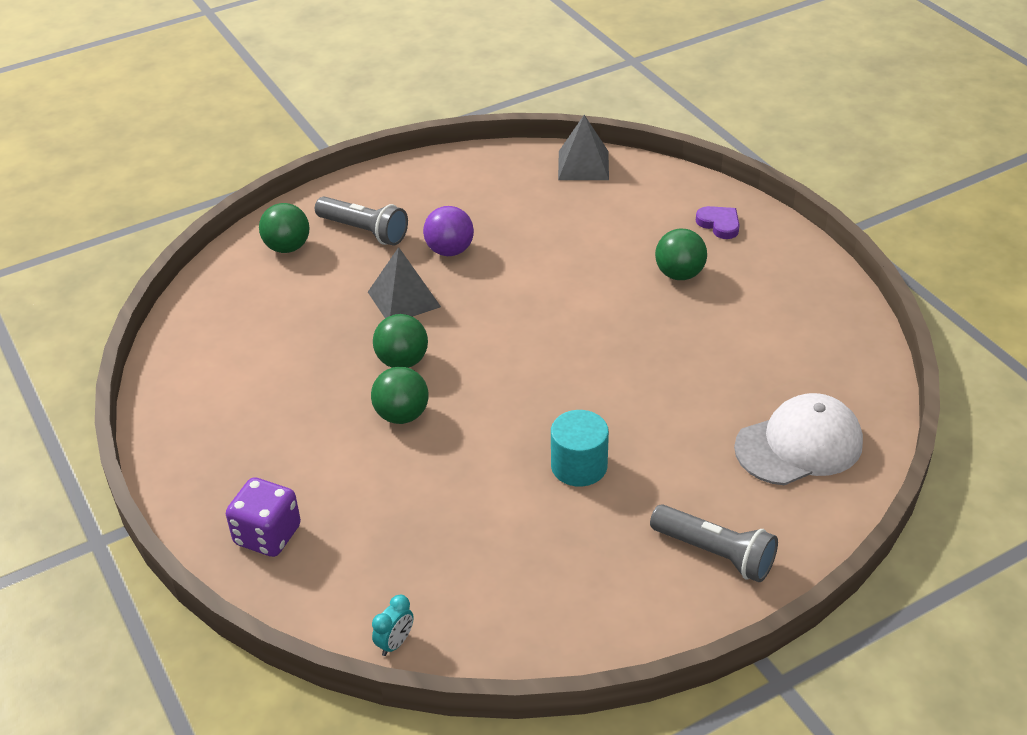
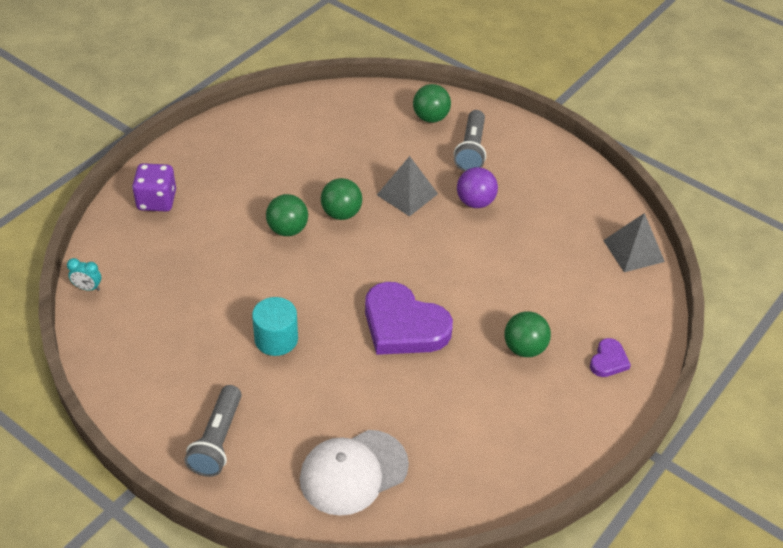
camera: 65 degrees right, 5 degrees up
white cap [734,393,863,485] -> white cap turned 105 degrees clockwise [300,430,409,516]
none -> purple heart [365,282,453,355]

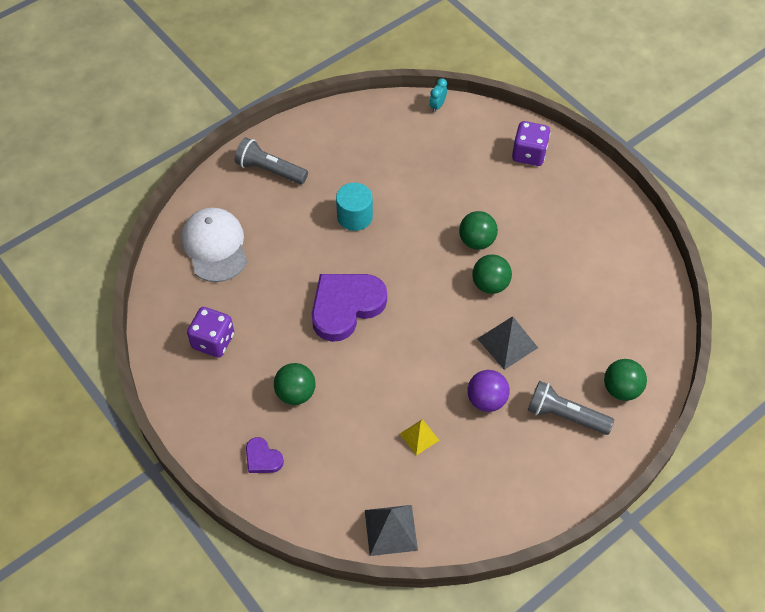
camera: 105 degrees right, 10 degrees up
none -> purple dice [187,307,234,358]
none -> yellow pyramid [400,419,439,455]

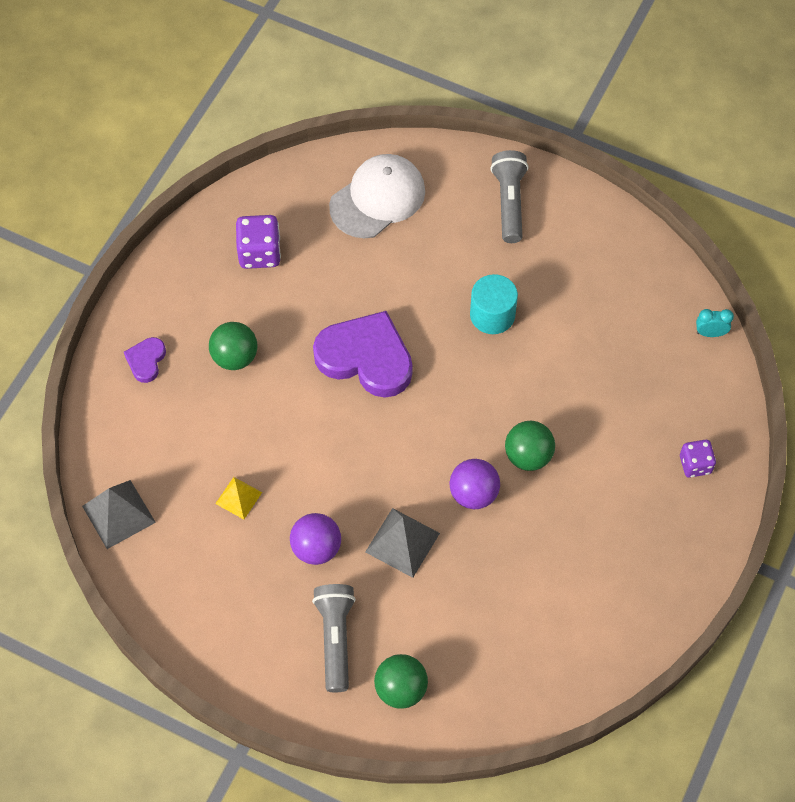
camera: 65 degrees right, 5 degrees up
green ball [472,254,512,294] -> purple ball [450,459,500,509]
purple dice [512,121,550,166] -> purple dice [680,440,716,478], size x0.66

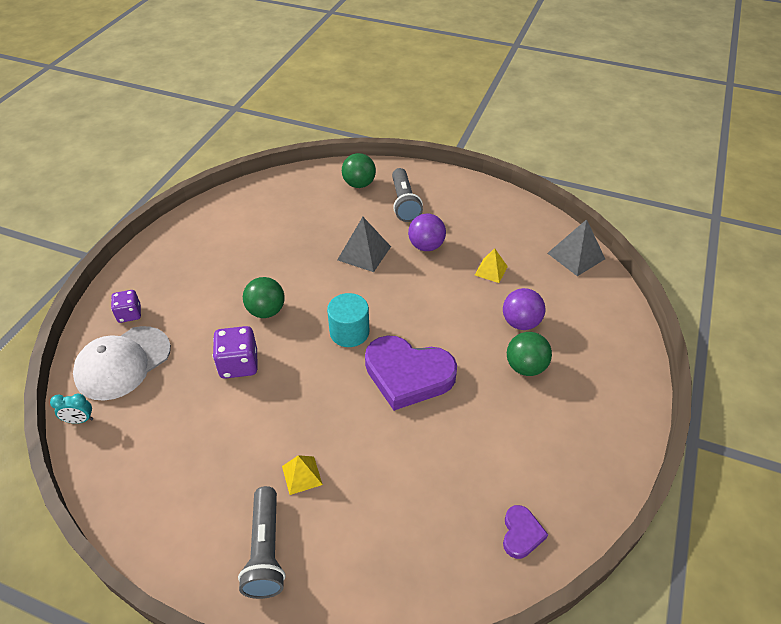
camera: 175 degrees right, 15 degrees down
purple heart [124,337,166,383] -> purple heart moved to [503,505,548,559]
purple dice [236,215,281,269] -> purple dice moved to [213,326,258,379]
white cap [329,154,425,238] -> white cap moved to [73,326,171,401]
purple ball [450,459,500,509] -> purple ball moved to [503,288,545,330]
turquoise cylinder [470,274,518,334] -> turquoise cylinder moved to [327,293,369,347]
none -> yellow pyramid [282,455,323,495]

